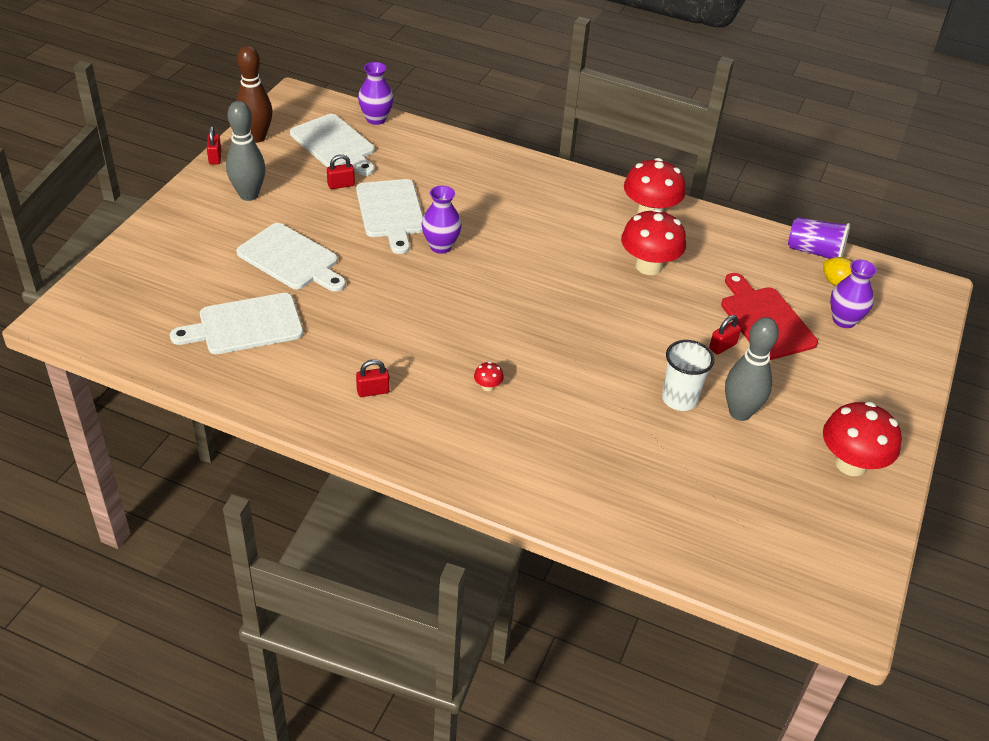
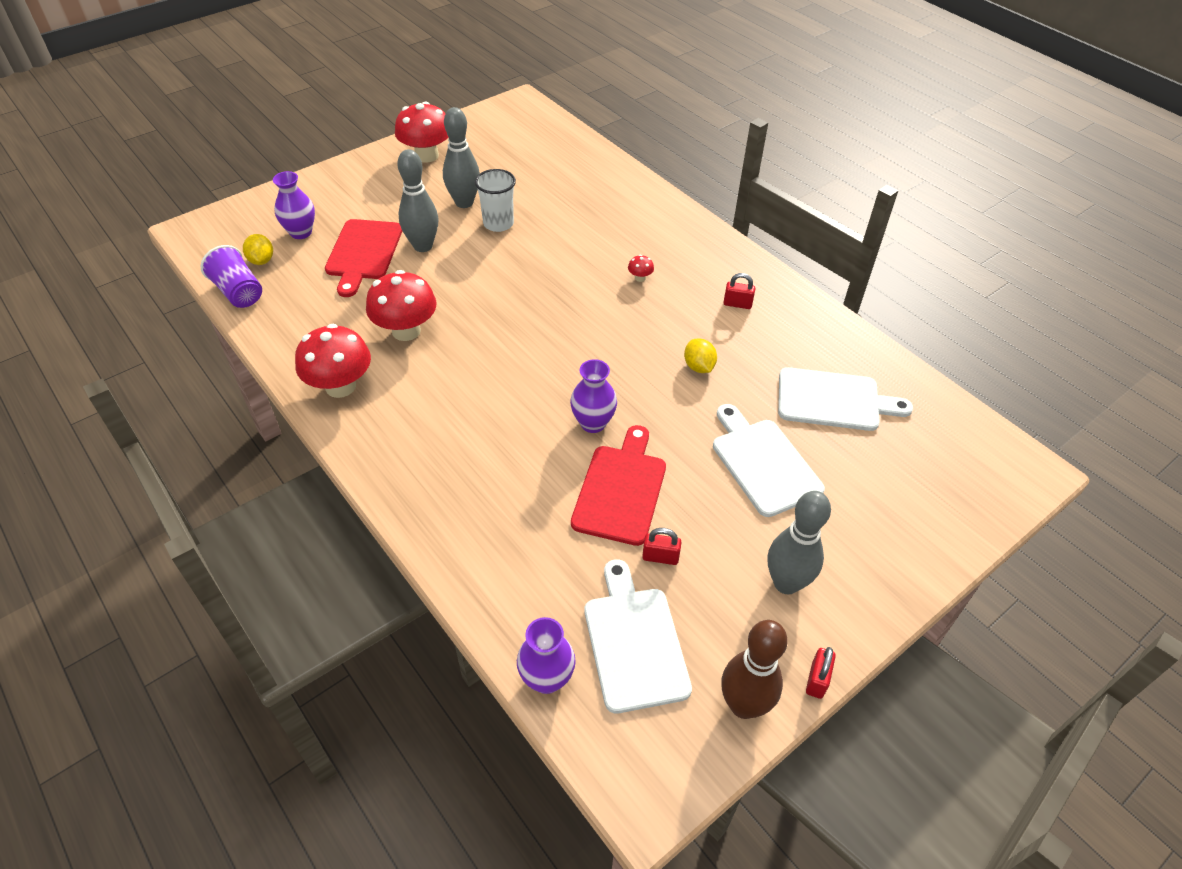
camera: 150 degrees left, 5 degrees up
white cutting board [356,179,423,254] -> red cutting board [571,425,666,546]
red padlock [709,315,741,355] -> grey bowling pin [397,149,439,252]
none -> yellow lemon [684,338,717,373]

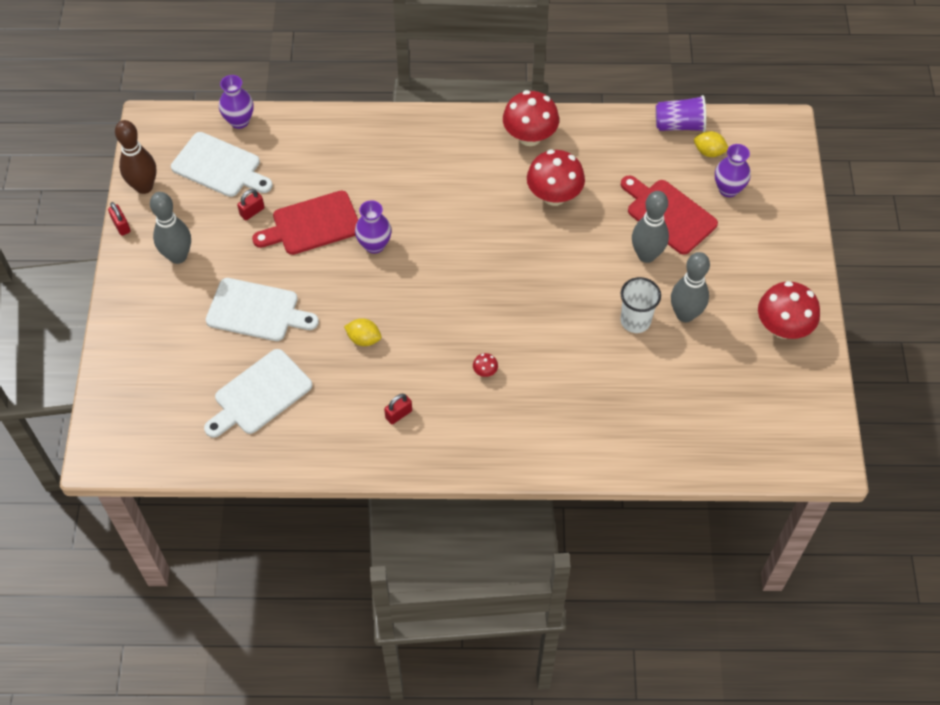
camera: 130 degrees right, 10 degrees up
red cutting board [571,425,666,546] -> red cutting board turned 105 degrees clockwise [252,191,358,255]

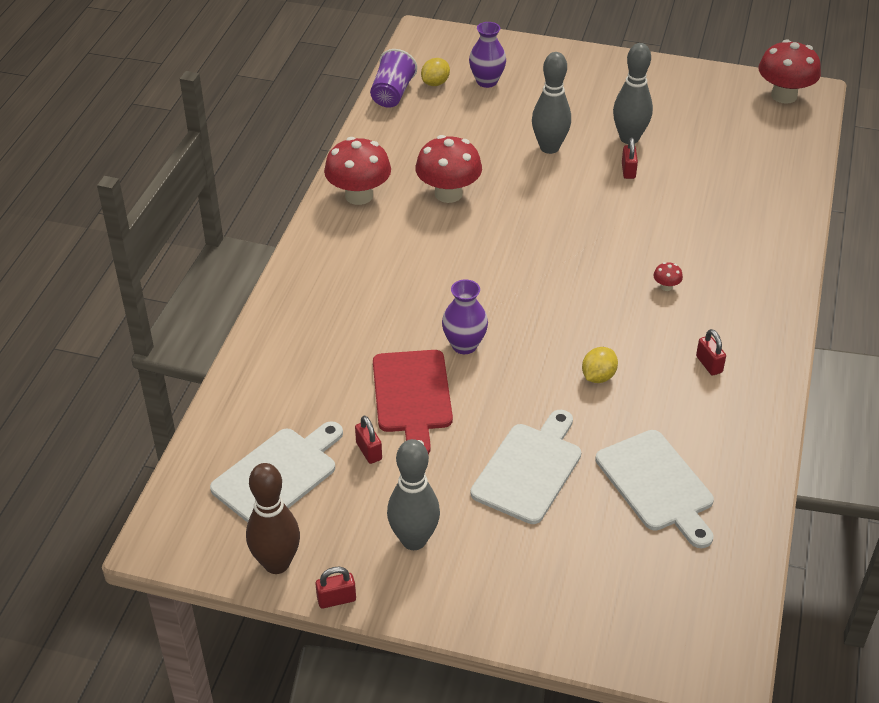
camera: 75 degrees left, 15 degrees down
purple vase [219,75,254,129] -> none
red cutting board [621,176,718,255] -> none
white cup [621,277,661,333] -> red padlock [622,137,638,179]
red mushroom [758,281,820,339] -> red mushroom moved to [758,39,821,104]

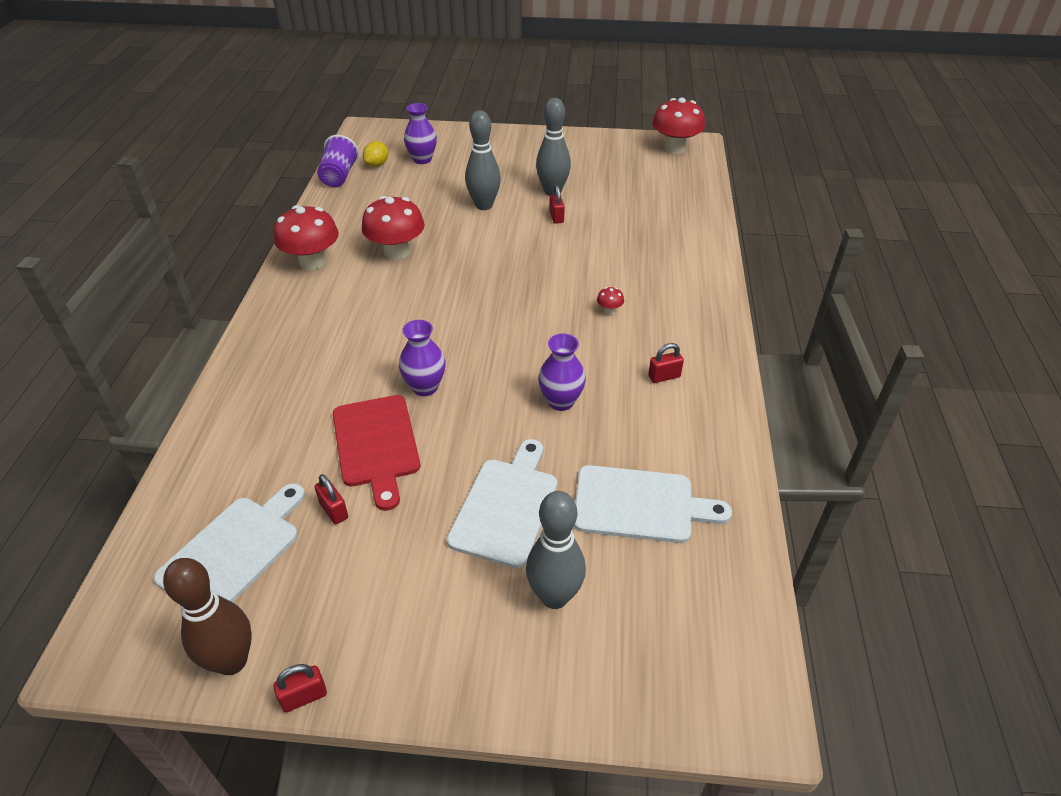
camera: 10 degrees left, 0 degrees up
grey bowling pin [387,439,440,550] -> grey bowling pin moved to [526,491,586,609]
yellow lemon [582,347,618,383] -> purple vase [538,334,586,411]
white cutting board [596,430,714,548] -> white cutting board turned 45 degrees counterclockwise [574,465,732,543]
red padlock [696,329,726,376] -> red padlock turned 75 degrees counterclockwise [648,343,684,383]

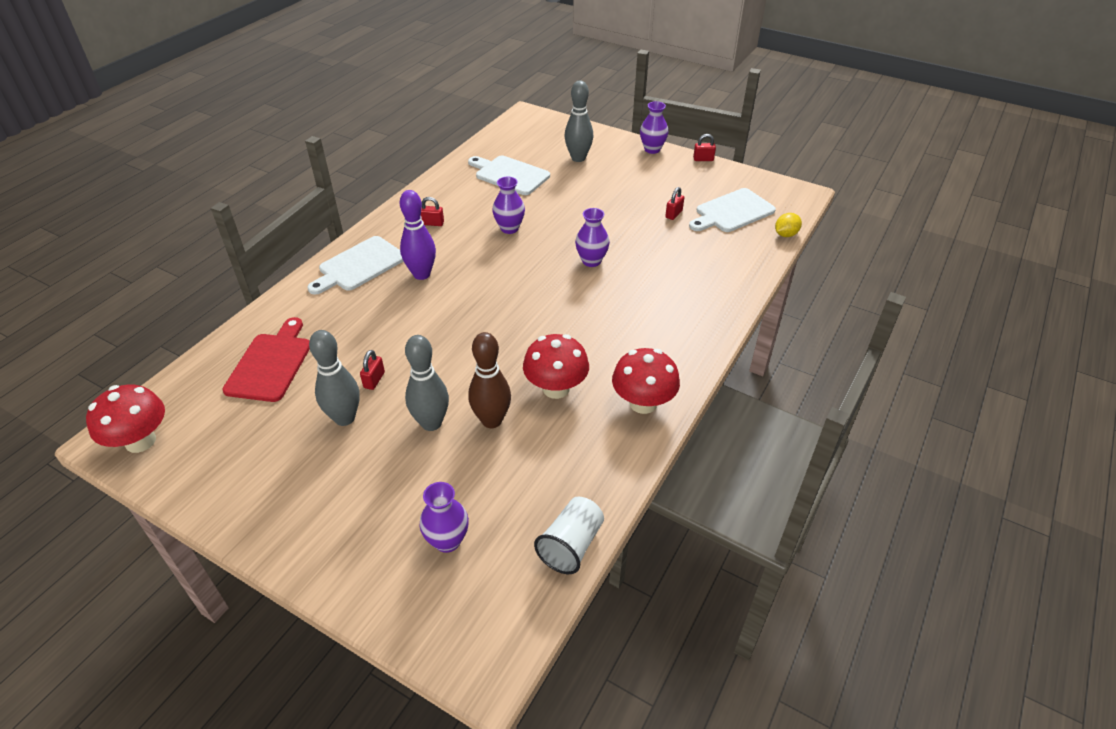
camera: 155 degrees left, 0 degrees up
brown bowling pin [163,558,252,675] -> brown bowling pin moved to [468,332,511,428]
red padlock [315,474,348,524] -> red padlock turned 45 degrees clockwise [665,187,684,220]
purple cup [317,135,359,187] -> white cup [534,497,604,574]
red cutting board [333,395,420,511] -> red cutting board moved to [222,317,310,402]
yellow lemon [363,141,388,167] -> yellow lemon moved to [775,213,802,237]
white cutting board [447,439,557,568] -> white cutting board moved to [307,236,403,295]
red mushroom [597,287,624,314] -> purple bowling pin [400,190,436,280]
none -> purple vase [640,101,668,154]

